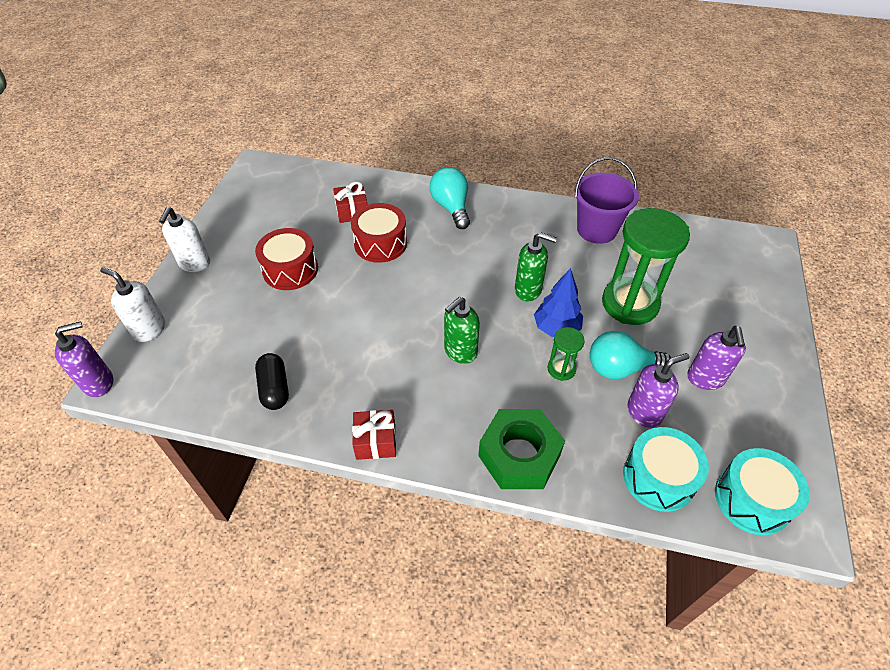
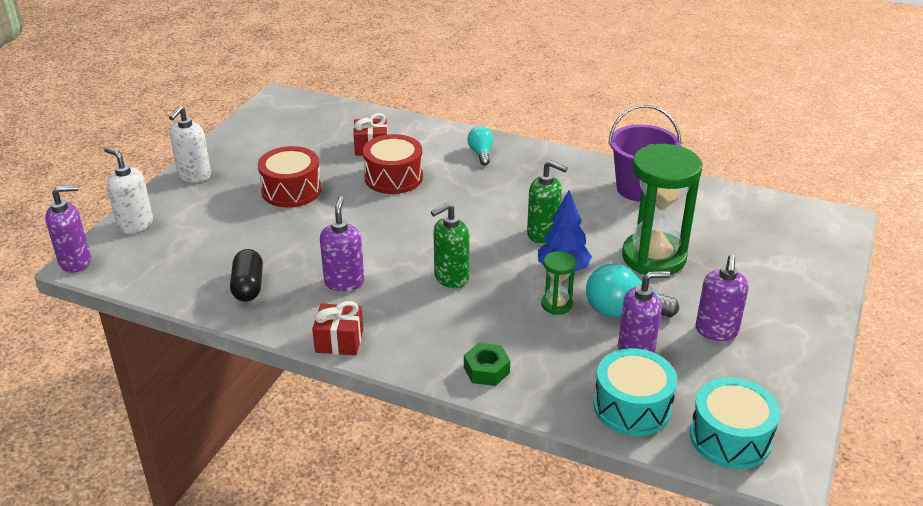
camera: 10 degrees right, 15 degrees down
turquoise light bulb [430,167,470,229] -> turquoise light bulb [467,126,493,165], size x0.61
green nut [478,409,565,489] -> green nut [464,343,510,386], size x0.52
none -> purple soap dispenser [320,196,364,292]

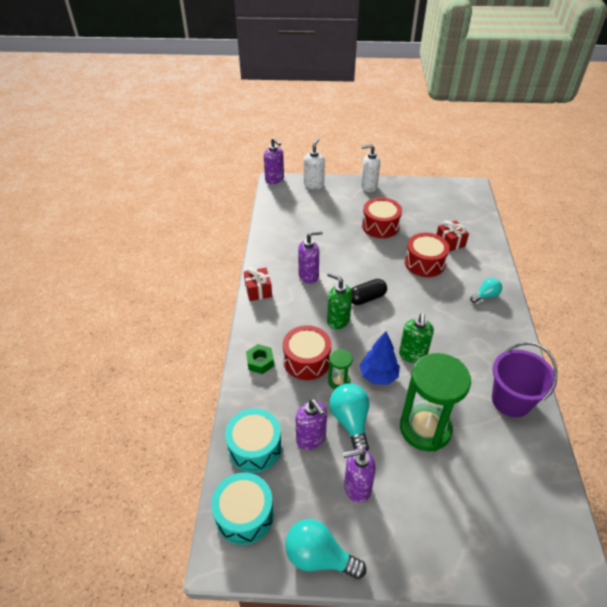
camera: 70 degrees right, 10 degrees up
black capsule [230,249,263,302] -> black capsule moved to [351,279,387,305]
none -> red drum [283,325,331,380]
none -> turquoise light bulb [285,519,366,579]

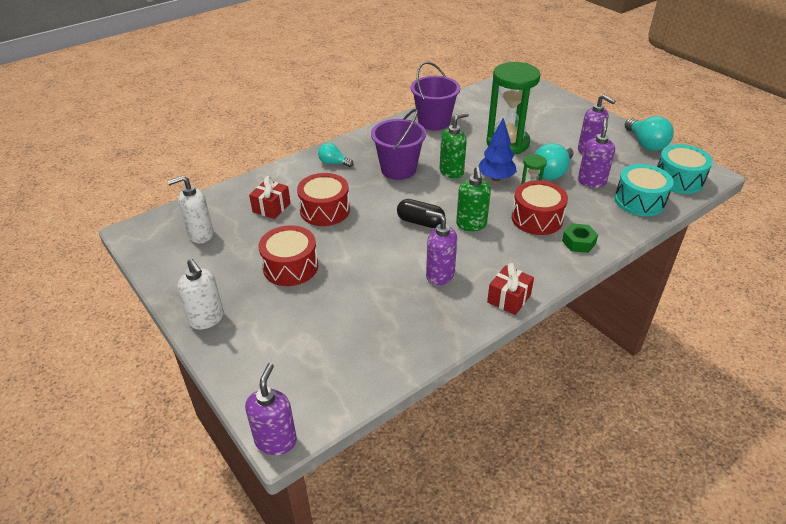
camera: 130 degrees left, 5 degrees down
white soap dispenser [304,138,325,189] -> white soap dispenser moved to [167,176,213,243]
none -> purple bucket [371,109,426,180]

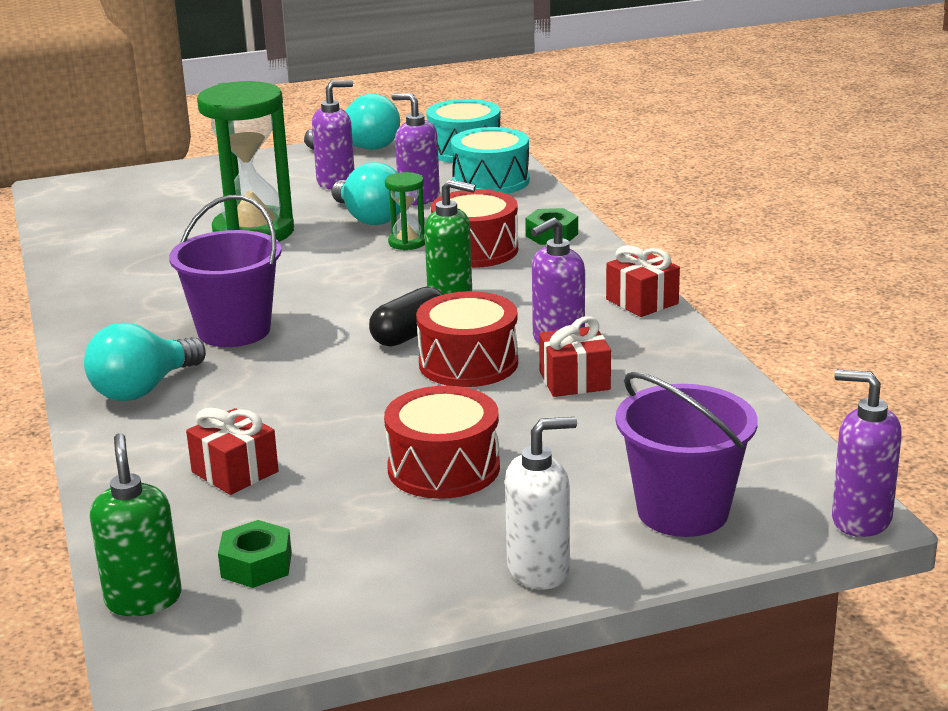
camera: 70 degrees left, 15 degrees down
white soap dispenser [167,176,213,243] -> green nut [218,520,292,588]
red drum [297,173,350,226] -> red drum moved to [416,291,518,387]
turquoise light bulb [318,143,353,167] -> turquoise light bulb [84,322,206,401], size x1.65
purple bucket [411,62,460,130] -> purple bucket moved to [616,372,758,537]
green soap dispenser [440,113,469,179] -> green soap dispenser moved to [90,433,182,616]
blue tree [478,118,517,181] -> none
none -> red gift [539,316,611,397]

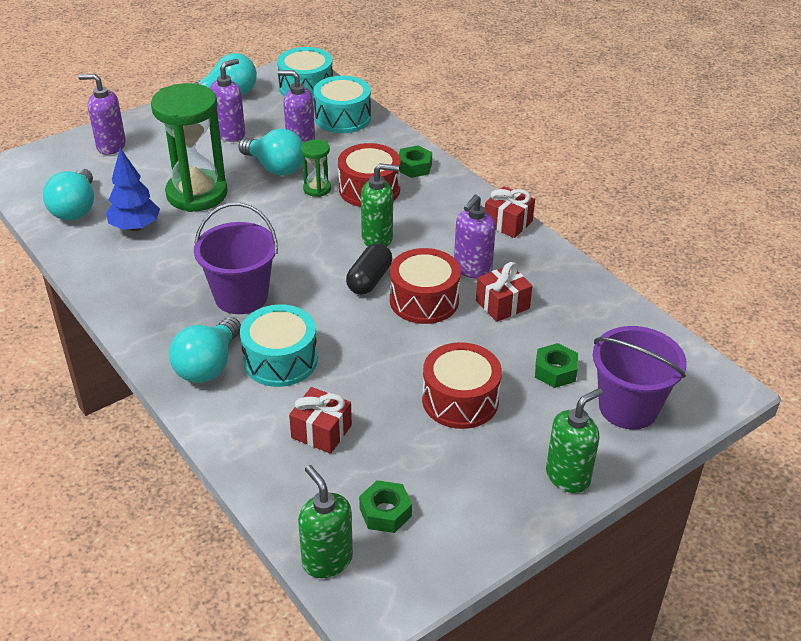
camera: 20 degrees left, 15 degrees up
white soap dispenser [505,417,577,590] -> green soap dispenser [546,388,603,493]
purple soap dispenser [832,370,902,537] -> purple soap dispenser moved to [78,74,126,155]
none -> turquoise light bulb [43,169,94,221]
none -> blue tree [106,148,160,231]
none -> turquoise drum [240,305,318,387]
none -> green nut [535,343,578,388]

